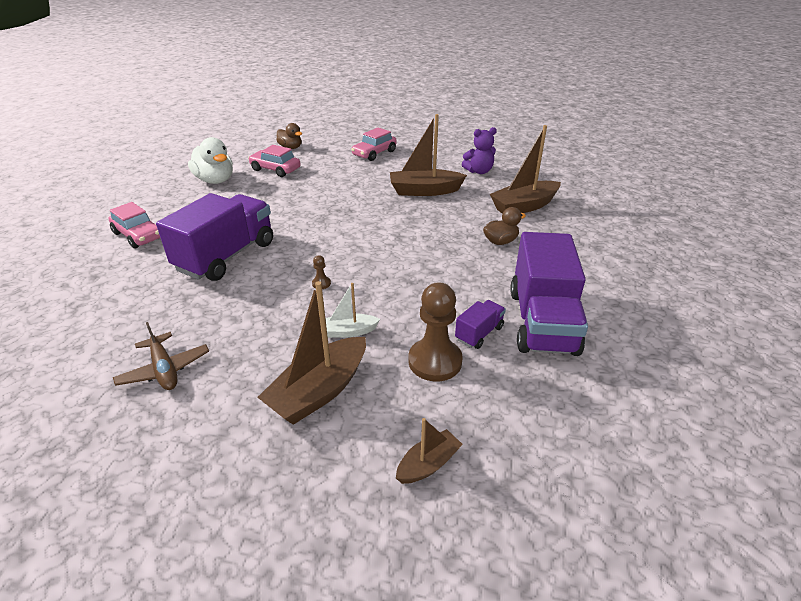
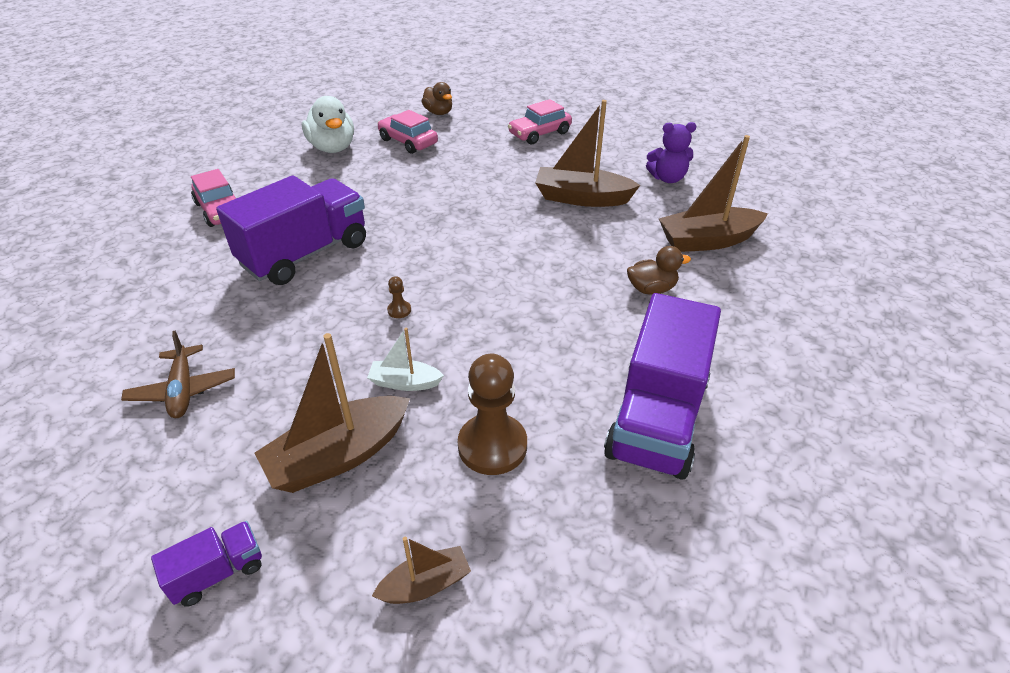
camera: 15 degrees right, 5 degrees up
purple truck [455,300,506,349] -> purple truck moved to [151,521,262,607]

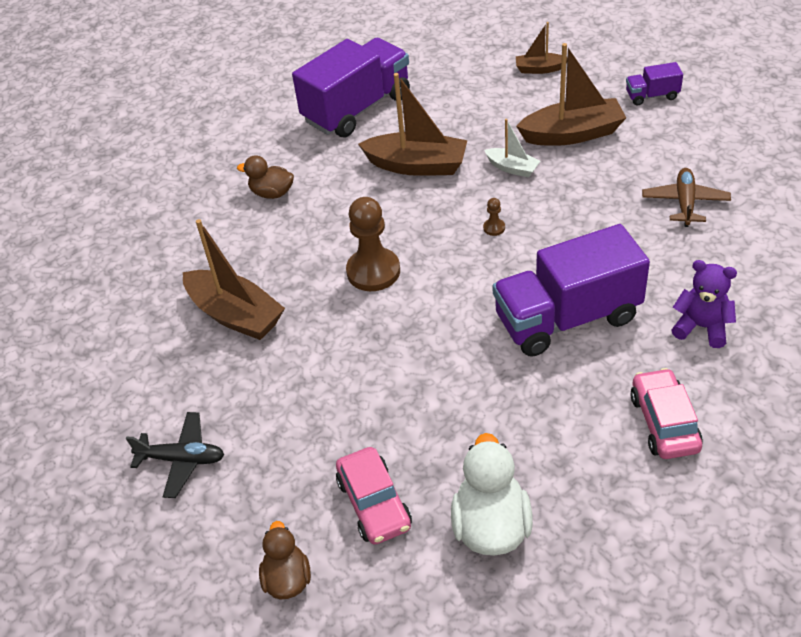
camera: 150 degrees left, 5 degrees up
brown pawn [458,354,527,475] -> brown pawn moved to [346,197,400,291]
pink car [508,99,572,144] -> black plane [126,412,224,498]
purple teddy bear [646,122,696,183] -> purple teddy bear moved to [672,260,737,348]
brown boat [659,135,768,252] -> brown boat moved to [358,73,468,176]

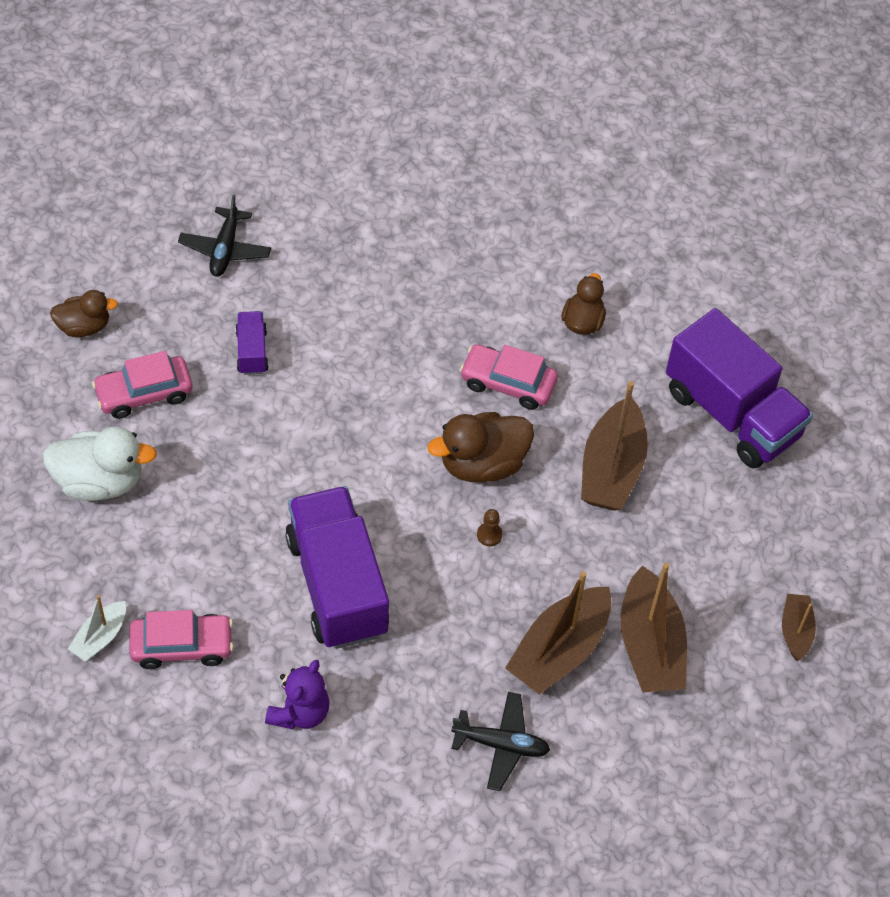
camera: 85 degrees right, 10 degrees up
brown boat [183,219,285,340] -> brown boat moved to [505,571,611,695]
brown pawn [346,197,400,291] -> none
white boat [485,119,540,177] -> white boat moved to [68,595,126,662]
purple truck [626,62,683,105] -> purple truck moved to [235,311,269,375]
brown plane [642,168,731,227] -> black plane [451,692,550,791]
none -> brown duck [428,412,534,482]
none -> pink car [460,344,558,410]

